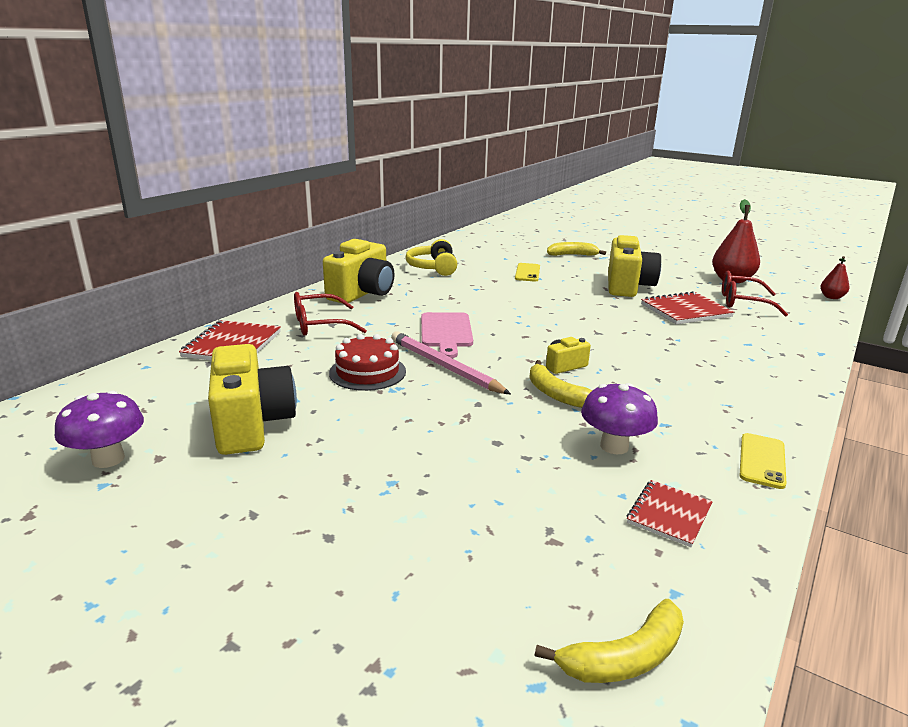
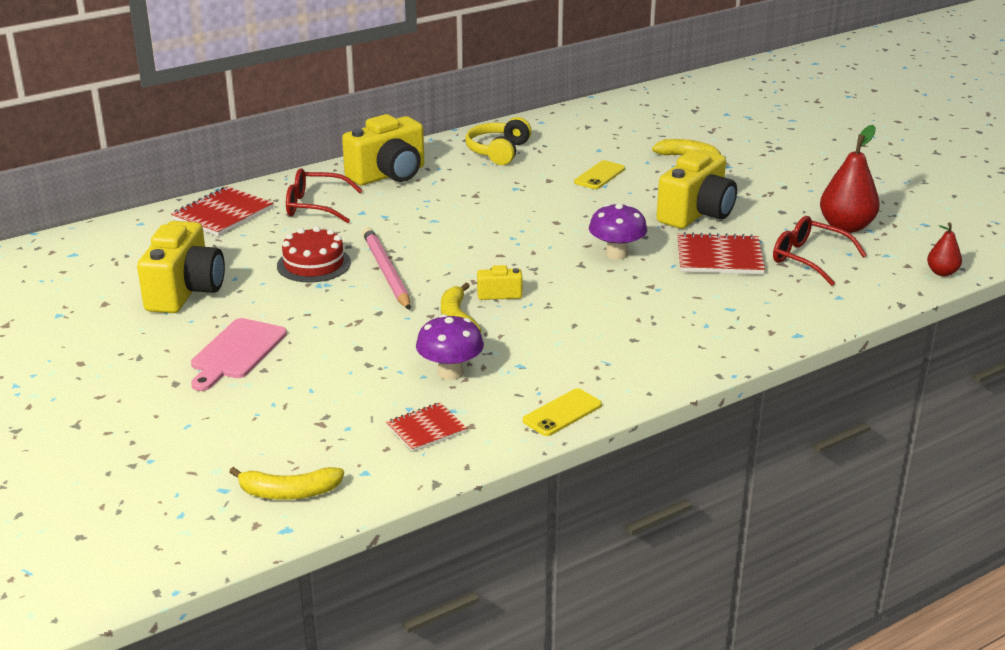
camera: 25 degrees right, 5 degrees up
purple mushroom [55,391,144,468] -> purple mushroom moved to [589,204,647,260]
pink cutting board [421,312,473,358] -> pink cutting board moved to [191,318,287,391]

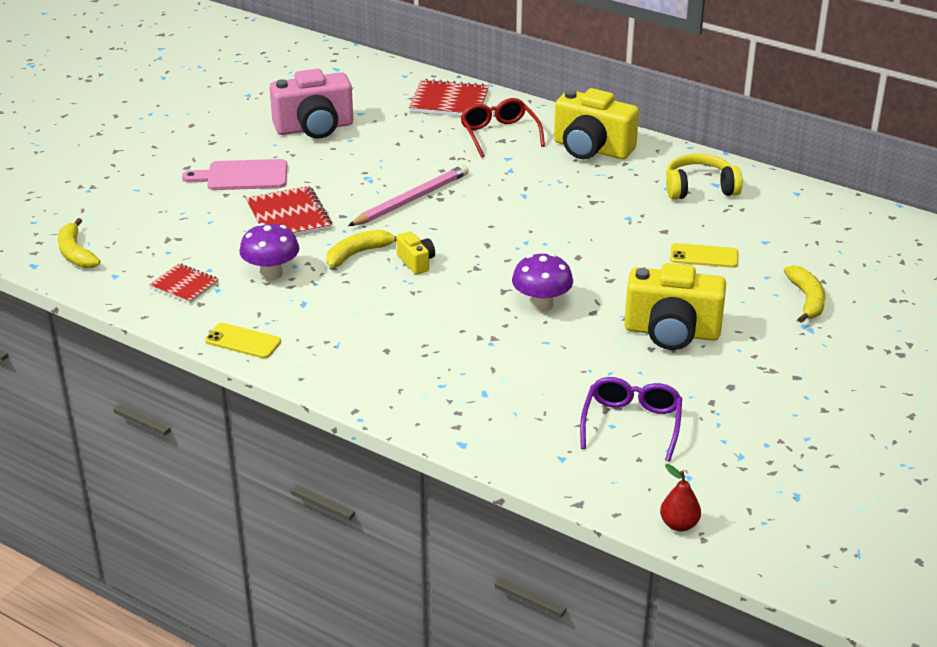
camera: 65 degrees right, 5 degrees up
yellow camera [137,221,225,313] -> pink camera [270,69,353,138]
red cake [277,226,351,283] -> none
red notebook [677,232,765,274] -> red notebook moved to [246,186,332,236]
red glasses [773,216,867,286] -> purple glasses [580,377,682,462]
red pear [820,125,880,233] -> none

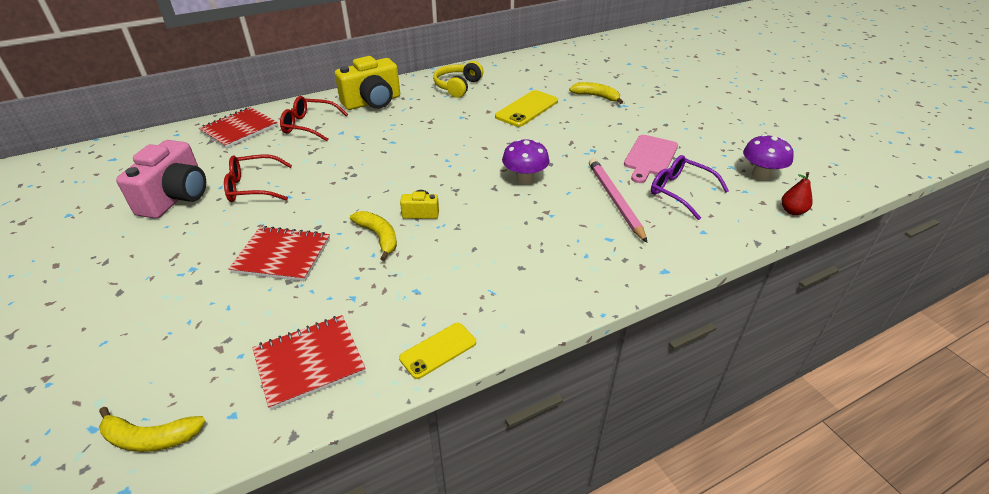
camera: 60 degrees left, 5 degrees up
red notebook [149,263,219,303] -> red notebook [252,315,366,410], size x1.60
pink cutting board [182,159,287,190] -> pink cutting board moved to [624,135,678,183]
purple mushroom [239,223,299,280] -> purple mushroom moved to [743,134,794,180]
yellow banana [326,230,396,268] -> yellow banana turned 150 degrees clockwise [350,211,397,261]
pink pencil [348,165,469,226] -> pink pencil moved to [589,158,648,243]
yellow camera [624,263,726,350] -> none
yellow phone [670,243,738,268] -> yellow phone [495,90,558,127], size x1.56
none -> red glasses [224,154,292,202]

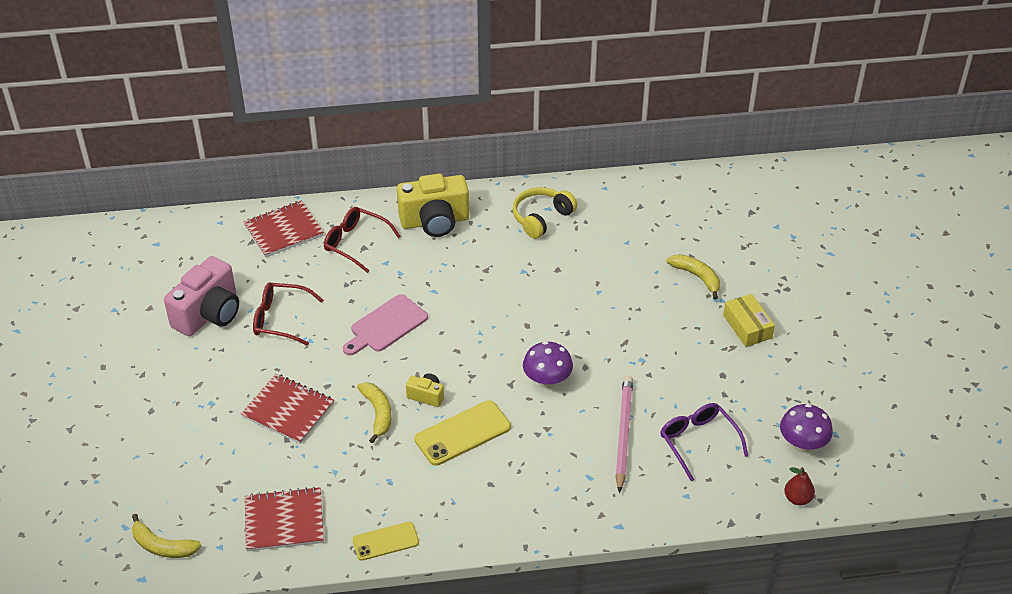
camera: 20 degrees right, 5 degrees up
yellow phone [495,90,558,127] -> yellow phone moved to [414,400,511,466]
pink cutting board [624,135,678,183] -> pink cutting board moved to [343,294,428,355]
none -> yellow box [723,294,775,347]

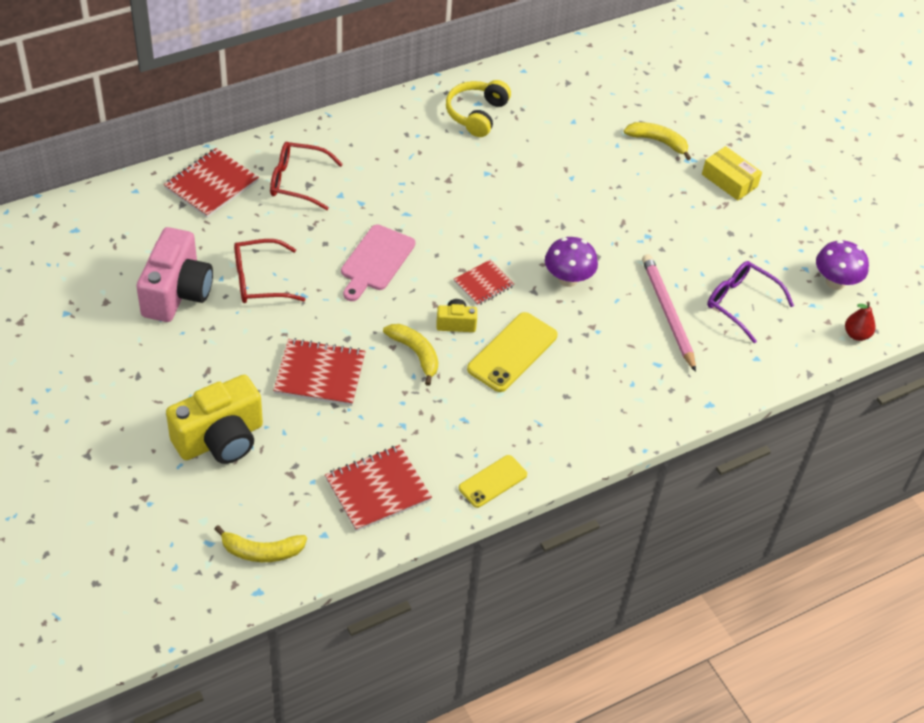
camera: 25 degrees left, 5 degrees up
yellow camera [397,174,469,237] -> yellow camera moved to [166,375,263,464]
none -> red notebook [454,260,514,306]

